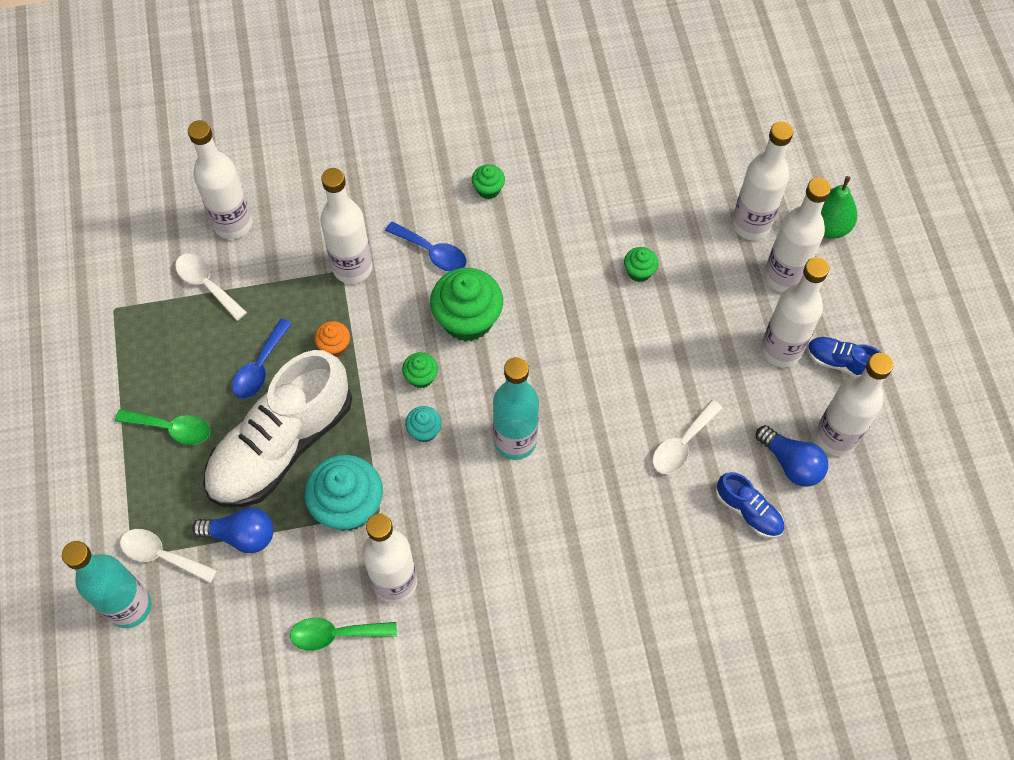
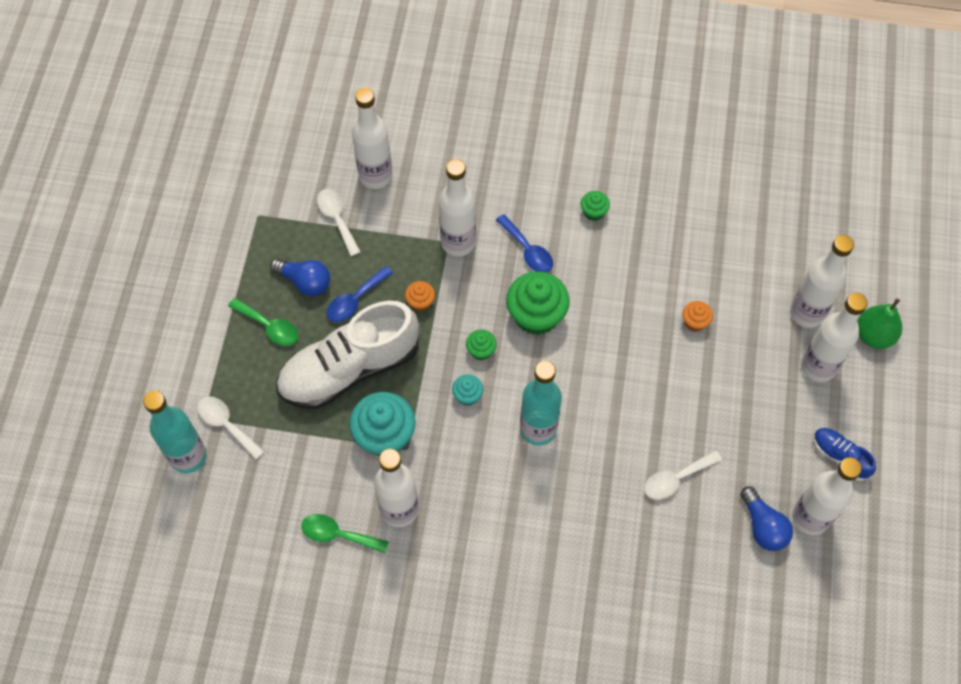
camera: 20 degrees right, 0 degrees up
blue light bulb [192,508,273,553] -> blue light bulb moved to [270,258,330,296]
green cupcake [624,247,659,282] -> orange cupcake [682,301,713,332]
blue shoe [716,472,784,538] -> none
white bottle [761,257,829,367] -> none

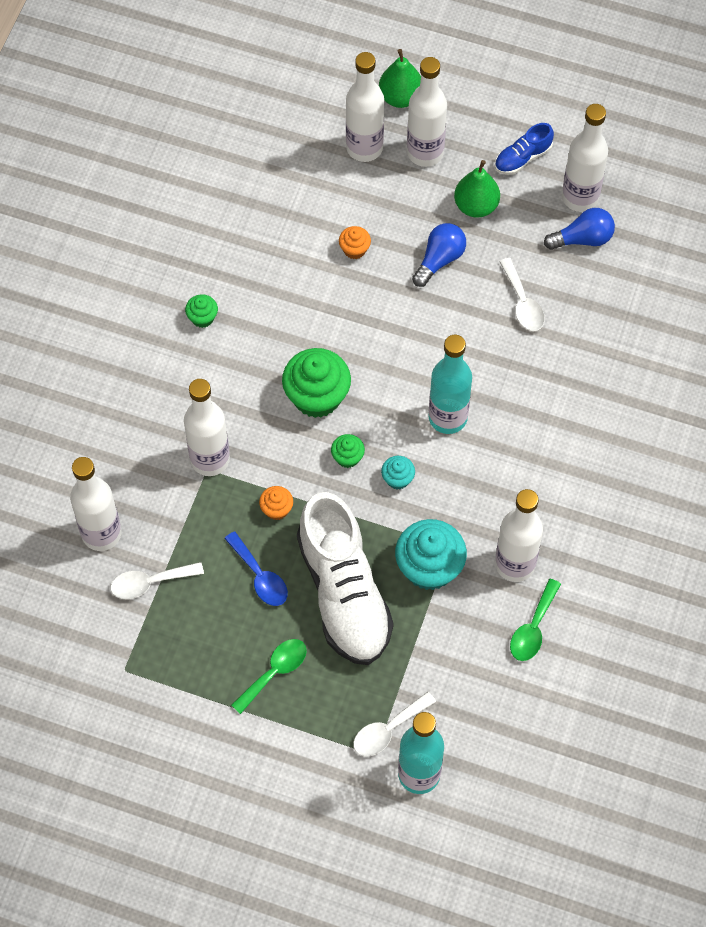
camera: 80 degrees left, 0 degrees up
blue light bulb [270,258,330,296] -> blue light bulb moved to [412,223,466,287]
blue spoon [496,214,553,273] -> none
none -> green pear [454,160,500,218]

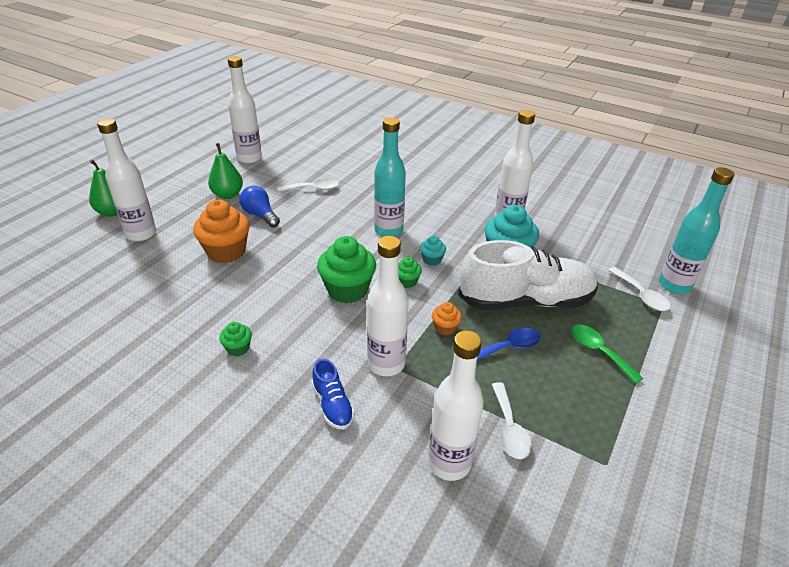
camera: 80 degrees left, 25 degrees down
orange cupcake [339,226,371,259] -> orange cupcake [193,200,250,263], size x2.06
white bottle [407,57,447,167] -> none
blue shoe [495,123,554,175] -> blue shoe moved to [312,358,355,429]
green spoon [510,579,561,661] -> none
blue light bulb [544,208,615,250] -> none

